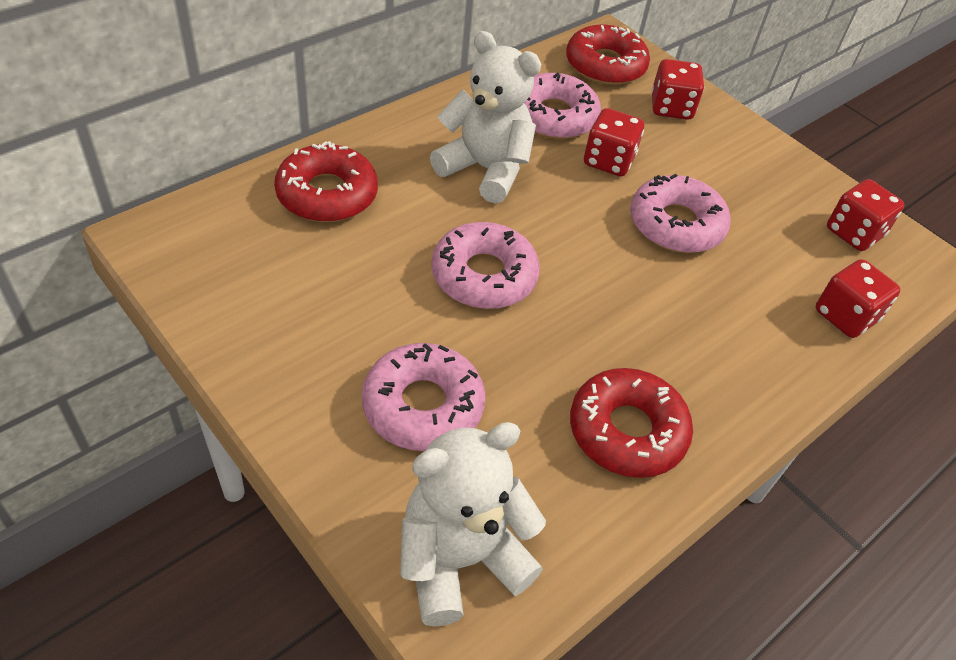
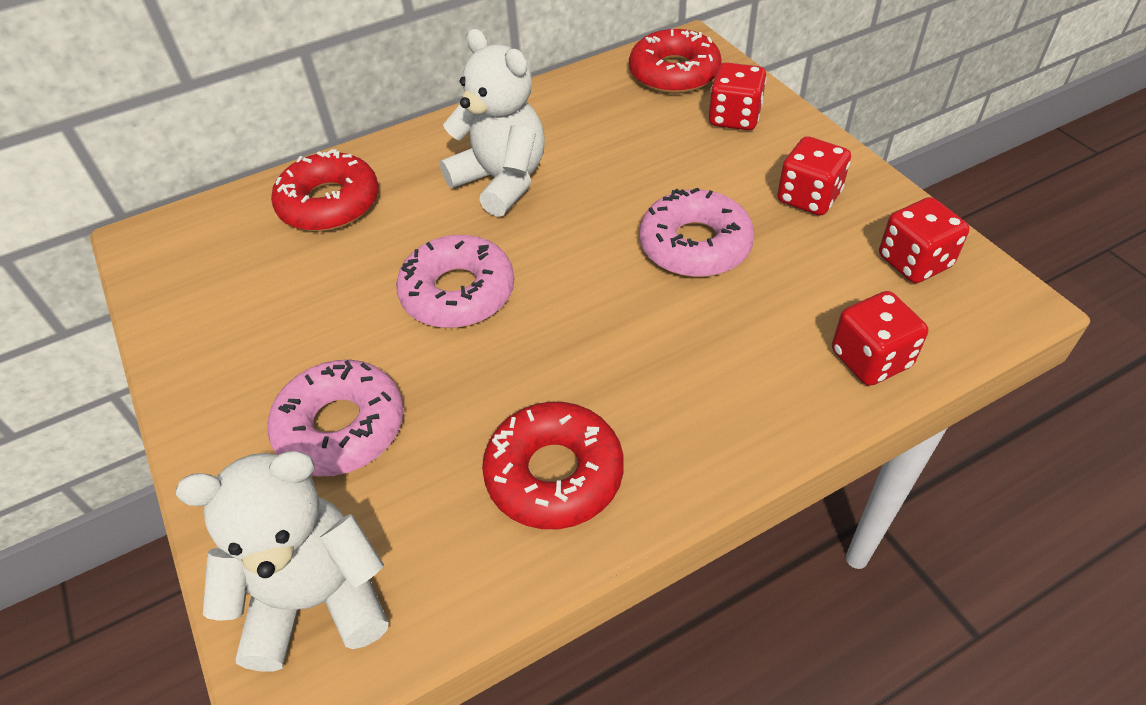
camera: 20 degrees right, 0 degrees up
pink donut [524,72,601,139] -> none
red dice [584,108,644,176] -> red dice moved to [777,136,851,216]

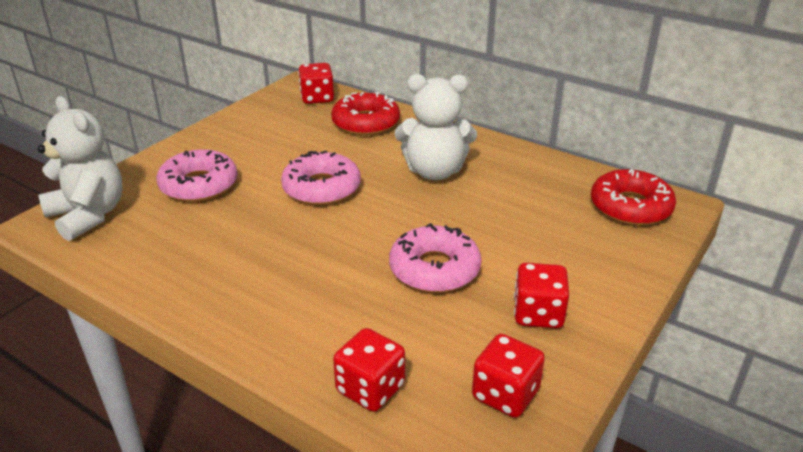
camera: 60 degrees right, 15 degrees down
white teddy bear [440,29,545,217] -> white teddy bear turned 75 degrees clockwise [395,74,477,180]
red donut [482,402,624,529] -> none
red dice [709,62,767,130] -> red dice moved to [298,63,334,104]

